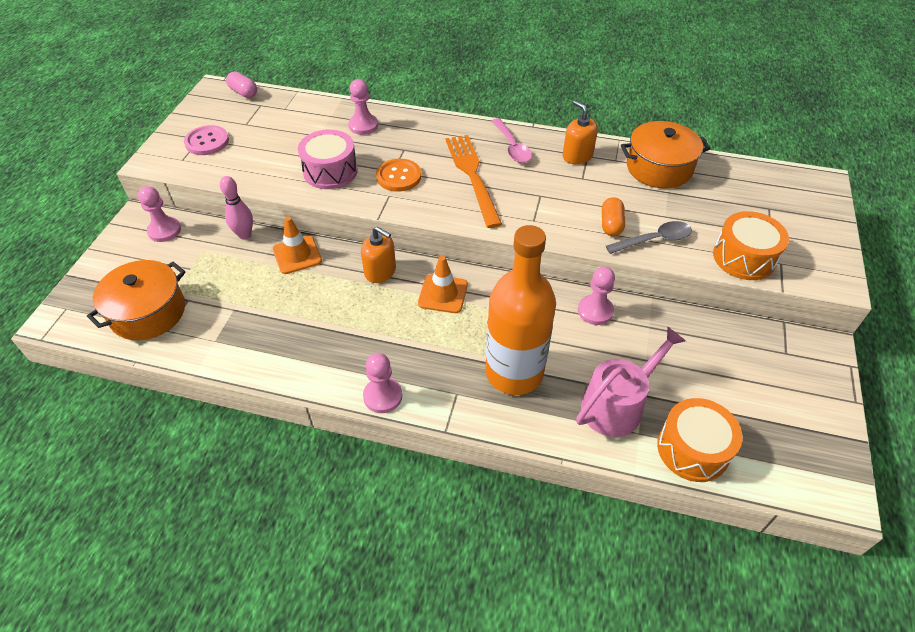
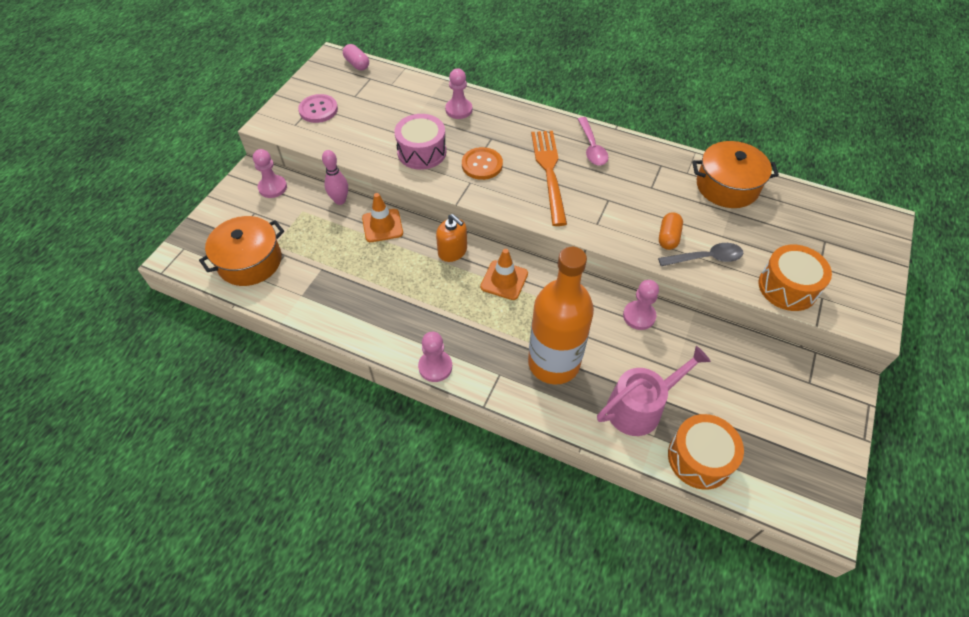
camera: 10 degrees right, 5 degrees up
orange soap dispenser [563,100,598,164] -> none

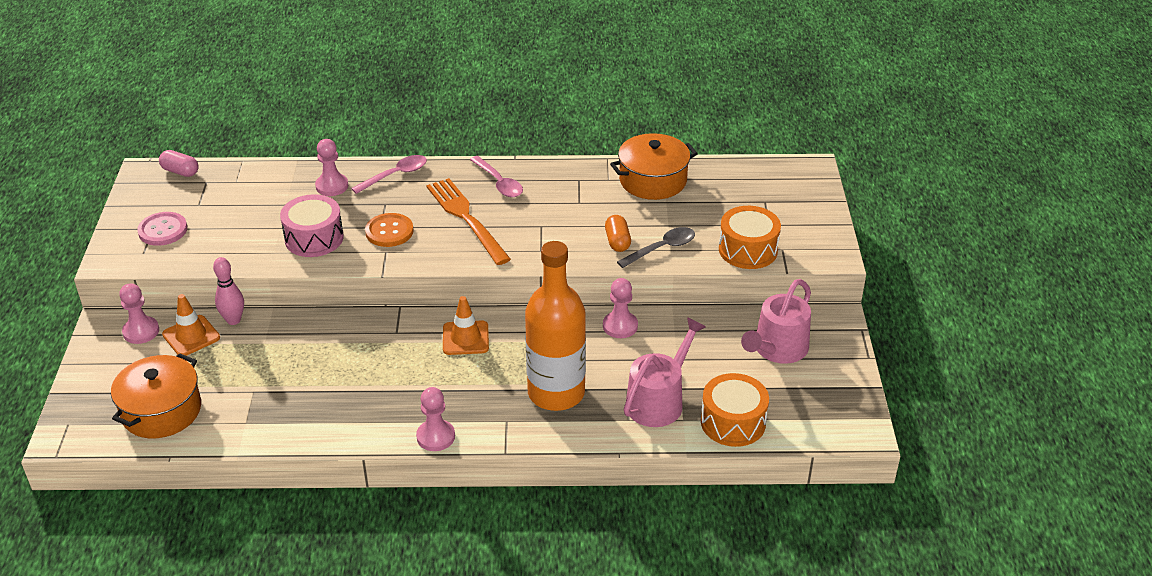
camera: 25 degrees left, 15 degrees down
orange traffic cone [362,193,403,242] -> orange traffic cone moved to [162,294,220,356]
orange soap dispenser [436,214,467,262] -> none
none -> pink spoon [351,155,427,194]
none -> pink watering can [741,279,811,364]

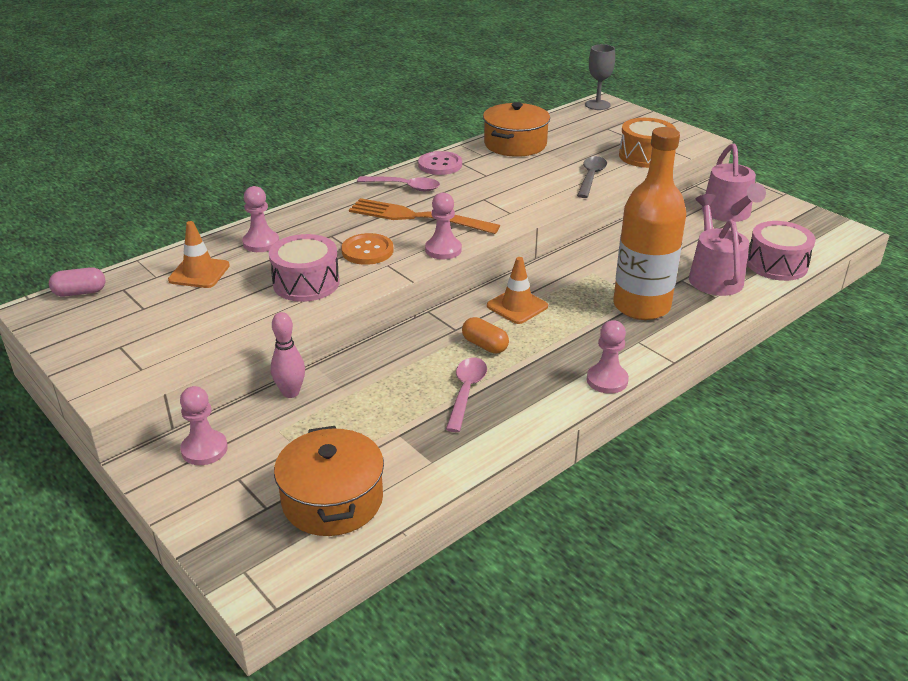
camera: 40 degrees left, 5 degrees down
pink button [137,212,187,246] -> pink button moved to [418,151,462,175]
orange traffic cone [162,294,220,356] -> orange traffic cone moved to [168,221,230,288]
pink spoon [351,155,427,194] -> pink spoon moved to [446,358,487,432]
pink pawn [603,278,638,338] -> pink pawn moved to [425,192,462,259]
orange capsule [605,215,631,252] -> orange capsule moved to [462,317,509,354]
orange drum [701,373,769,447] -> pink drum [747,221,816,281]
none -> grey goblet [585,44,615,110]

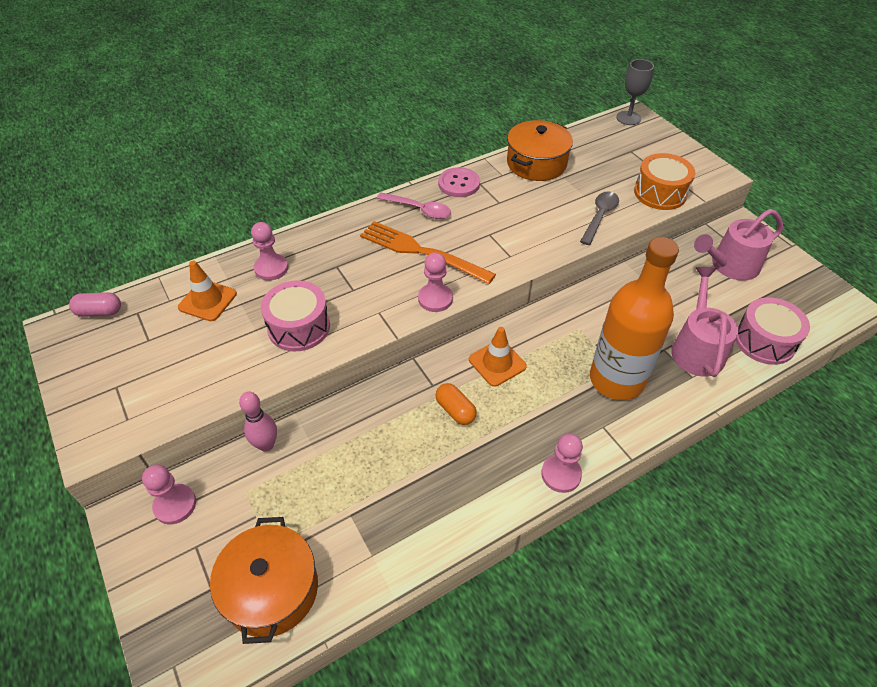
camera: 10 degrees right, 15 degrees up
orange button [341,233,393,265] -> none
pink spoon [446,358,487,432] -> none
pink watering can [702,144,766,222] -> pink watering can turned 60 degrees clockwise [694,209,783,281]

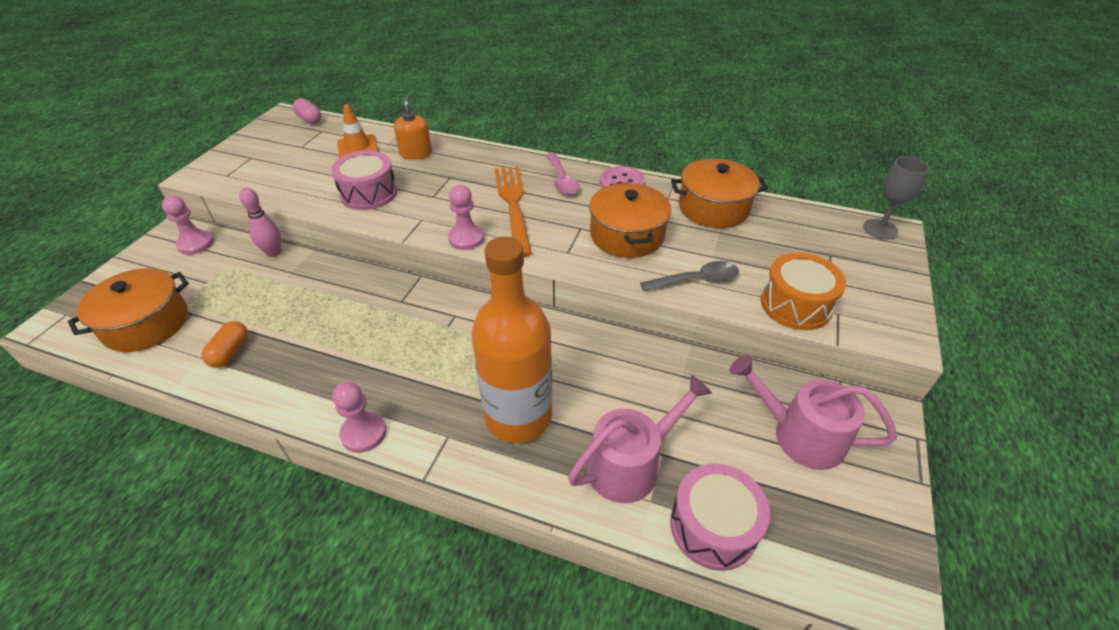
camera: 50 degrees right, 5 degrees down
pink pawn [251,222,288,281] -> orange soap dispenser [394,96,432,160]
orange capsule [435,383,477,425] -> orange capsule moved to [202,321,248,368]
orange traffic cone [469,327,527,387] -> none
none -> orange pot [589,182,671,258]

